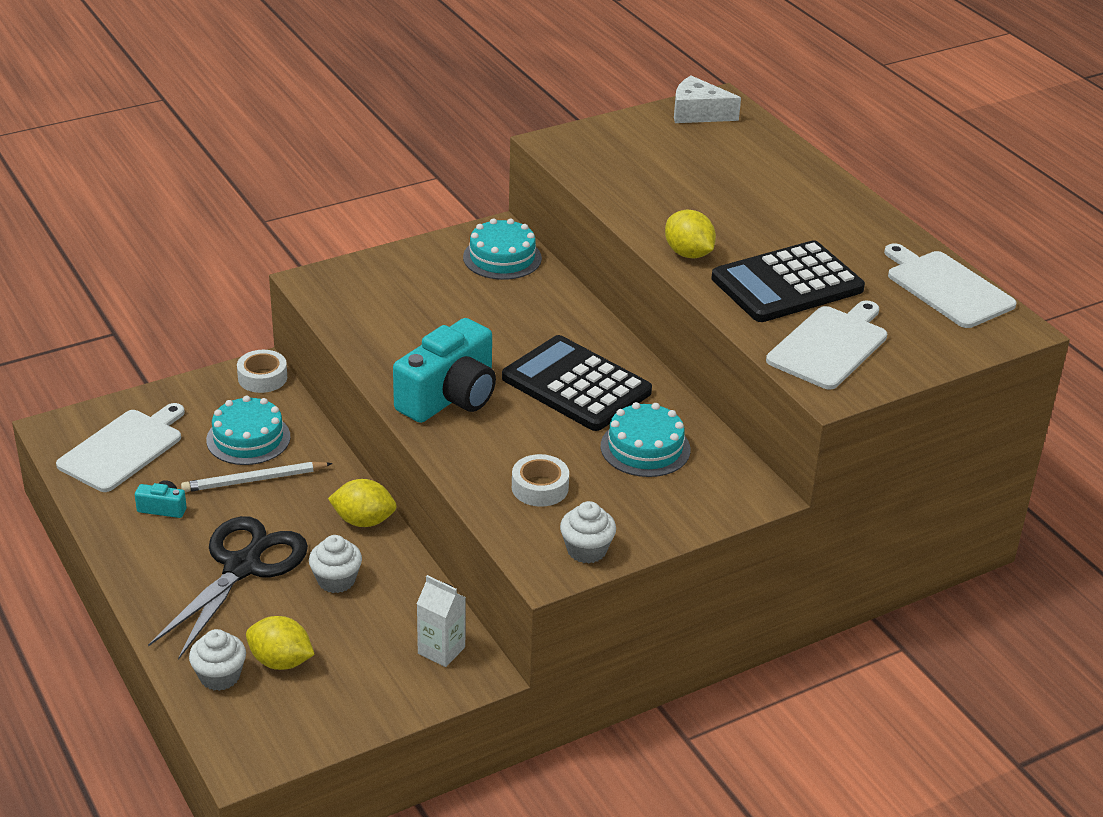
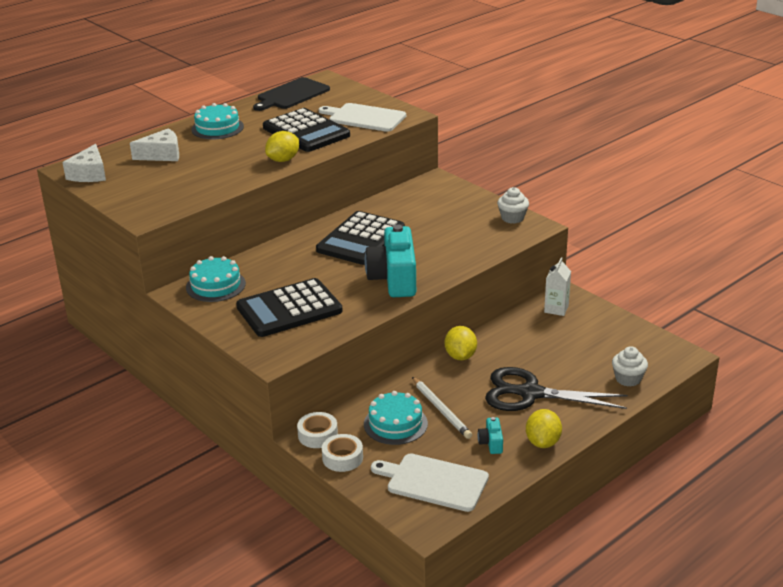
camera: 100 degrees left, 5 degrees down
yellow lemon [246,616,315,670] -> yellow lemon moved to [526,409,562,448]
white cupcake [309,535,362,593] -> none
turquoise camera [393,318,496,423] -> turquoise camera turned 120 degrees counterclockwise [365,224,416,297]
white tape [512,454,569,507] -> white tape moved to [322,434,363,472]
turquoise cake [600,402,690,477] -> turquoise cake moved to [191,103,244,139]
white cutting board [884,243,1017,328] -> black cutting board [253,77,330,111]
none -> white cheese [130,128,179,161]
none -> black calculator [236,278,343,337]

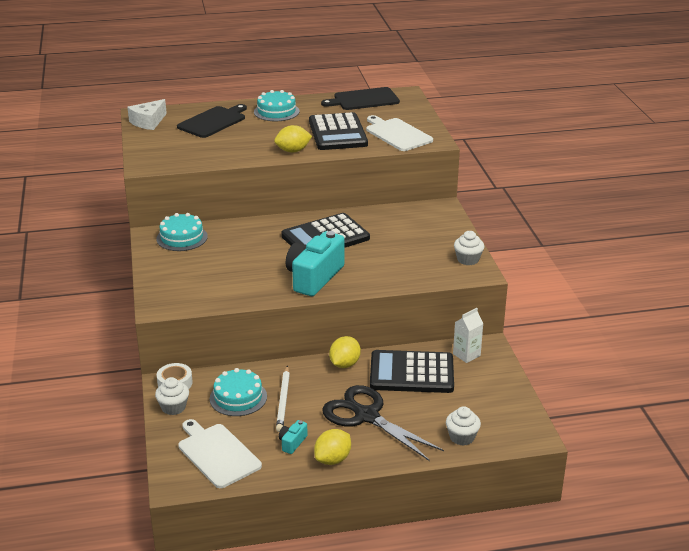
camera: 30 degrees right, 0 degrees up
white cheese [130,128,179,161] -> black cutting board [177,104,247,138]
black calculator [236,278,343,337] -> black calculator moved to [370,350,454,393]
white tape [322,434,363,472] -> white cupcake [155,377,189,415]

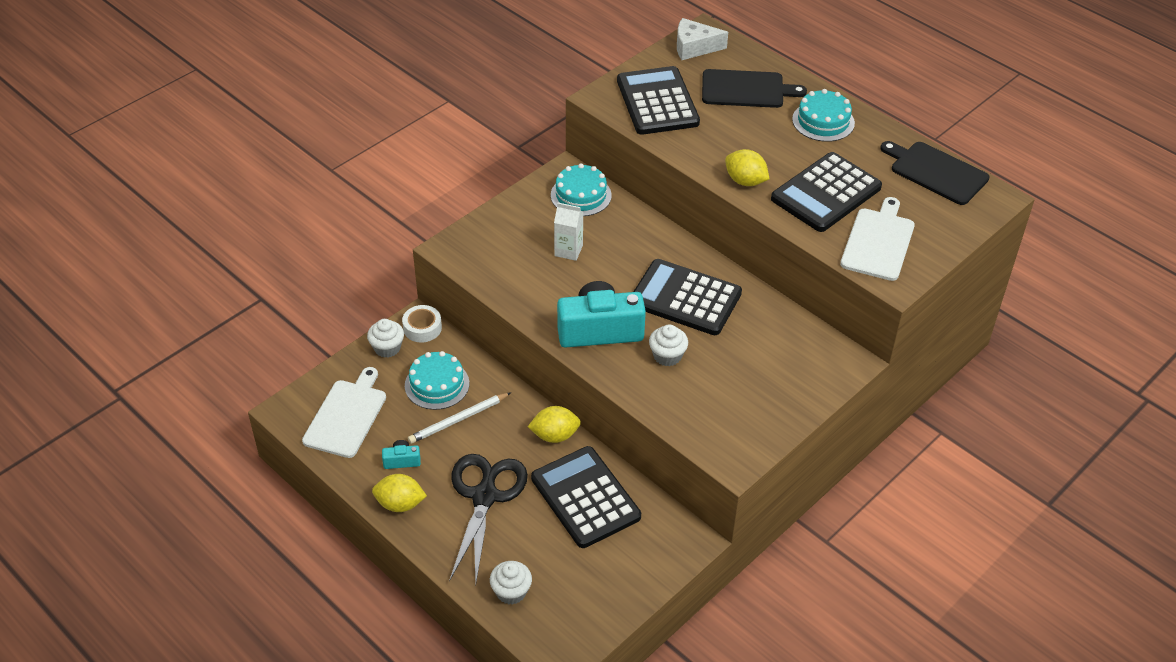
camera: 55 degrees right, 15 degrees up
white carton [453,308,483,363] -> white carton moved to [554,203,583,261]
white cupcake [454,231,484,265] -> white cupcake moved to [649,324,688,366]
none -> black calculator [617,66,700,135]

